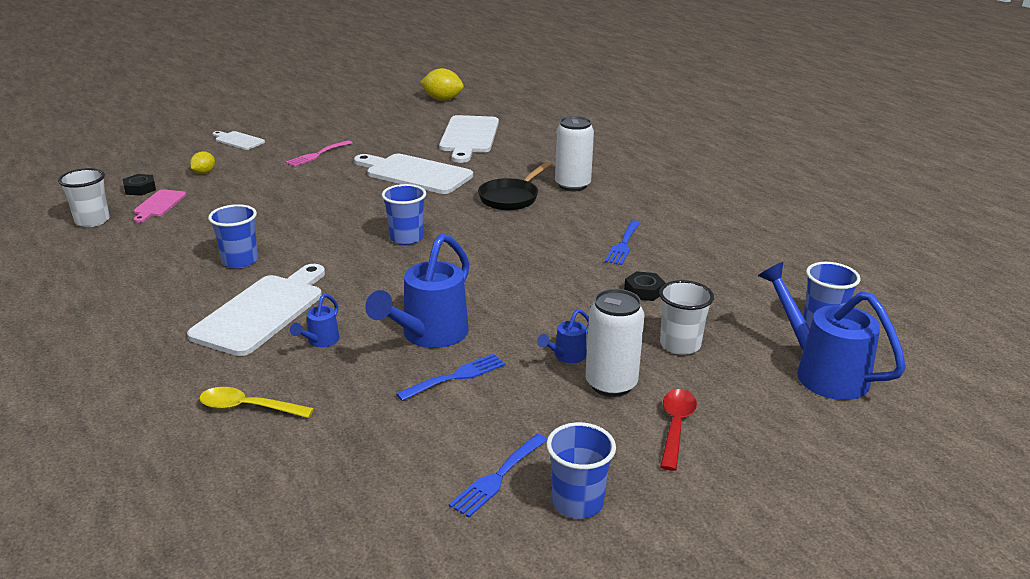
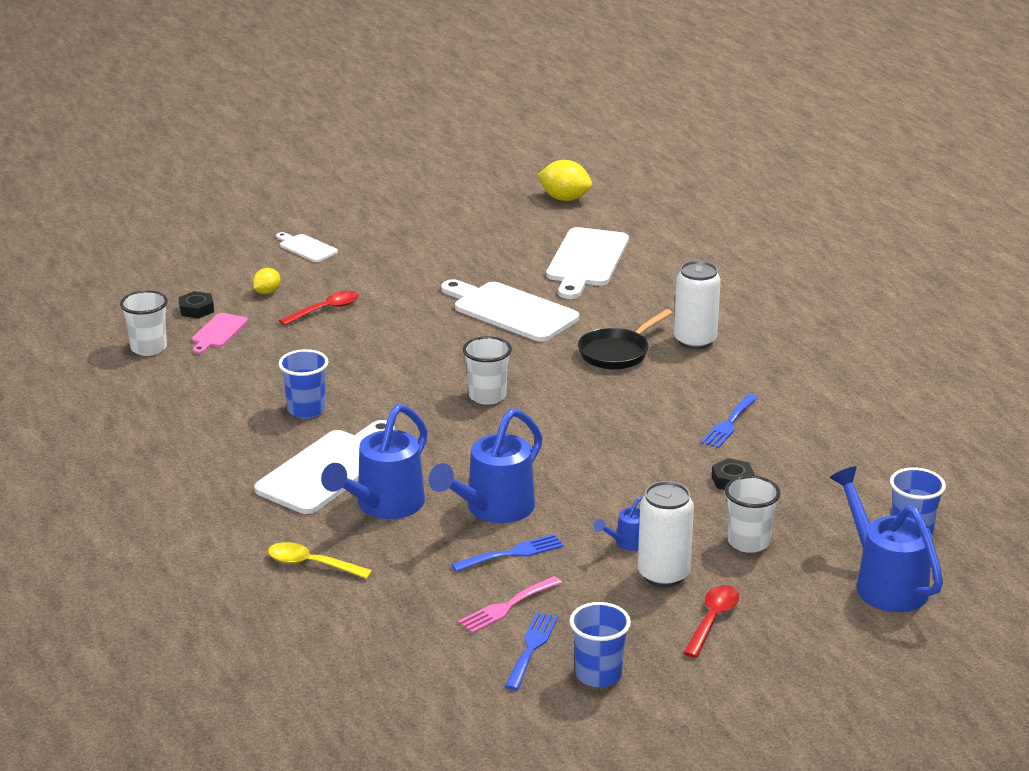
camera: 10 degrees right, 0 degrees up
pink fork [286,140,352,167] -> pink fork moved to [458,576,562,633]
blue watering can [290,294,340,347] -> blue watering can [321,404,428,519], size x2.13
blue cup [382,184,426,245] -> white cup [463,336,512,405]
blue fork [449,434,547,518] -> blue fork turned 150 degrees clockwise [505,612,558,690]
none -> red spoon [279,291,359,326]

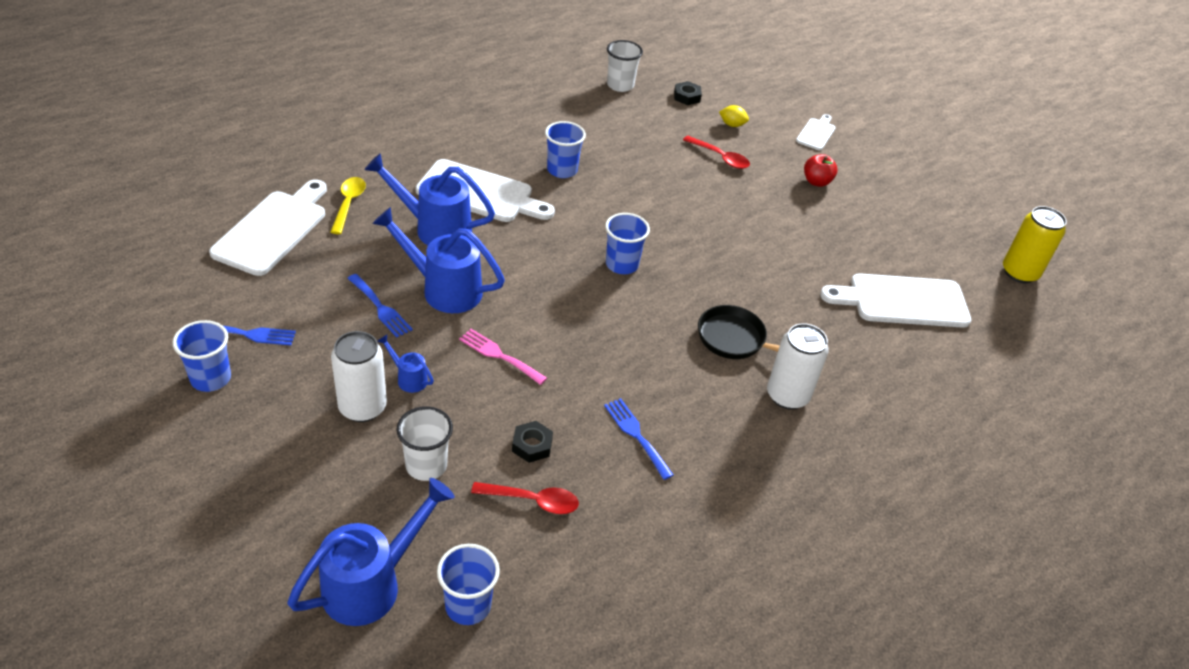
camera: 70 degrees right, 15 degrees up
pink cutting board [192,313,248,354] -> none
white cutting board [441,279,579,342] -> white cutting board moved to [209,179,327,276]
pink fork [458,576,562,633] -> pink fork moved to [459,329,547,385]
white cup [463,336,512,405] -> blue cup [605,213,650,274]
yellow lemon [537,160,592,201] -> yellow can [1003,206,1067,284]
red spoon [684,585,739,658] -> red spoon moved to [471,482,579,514]
blue fork [701,394,758,448] -> blue fork turned 45 degrees clockwise [604,398,674,480]
none -> red apple [804,154,837,187]

